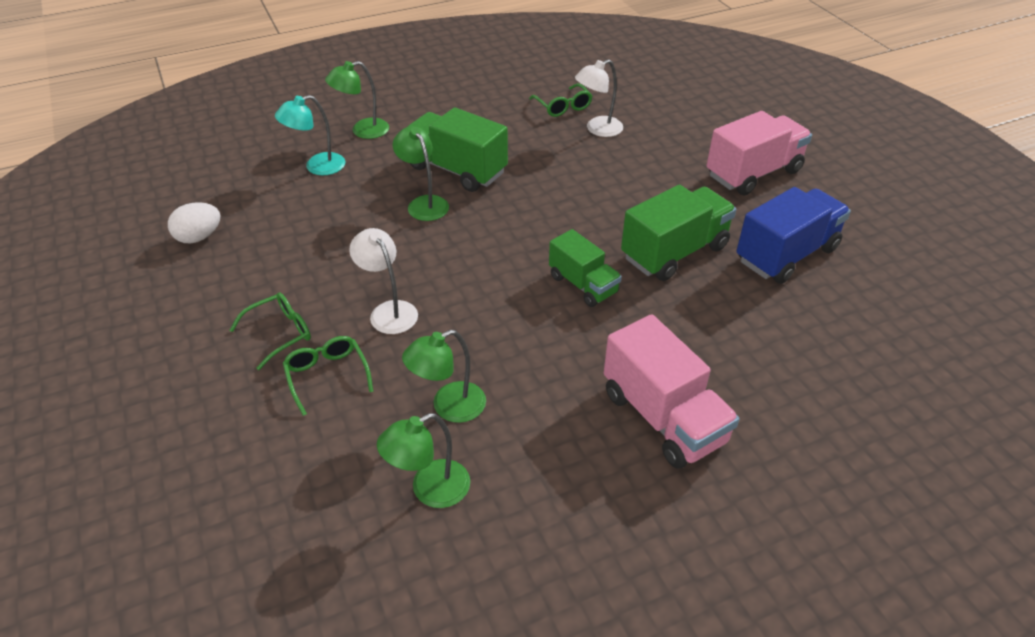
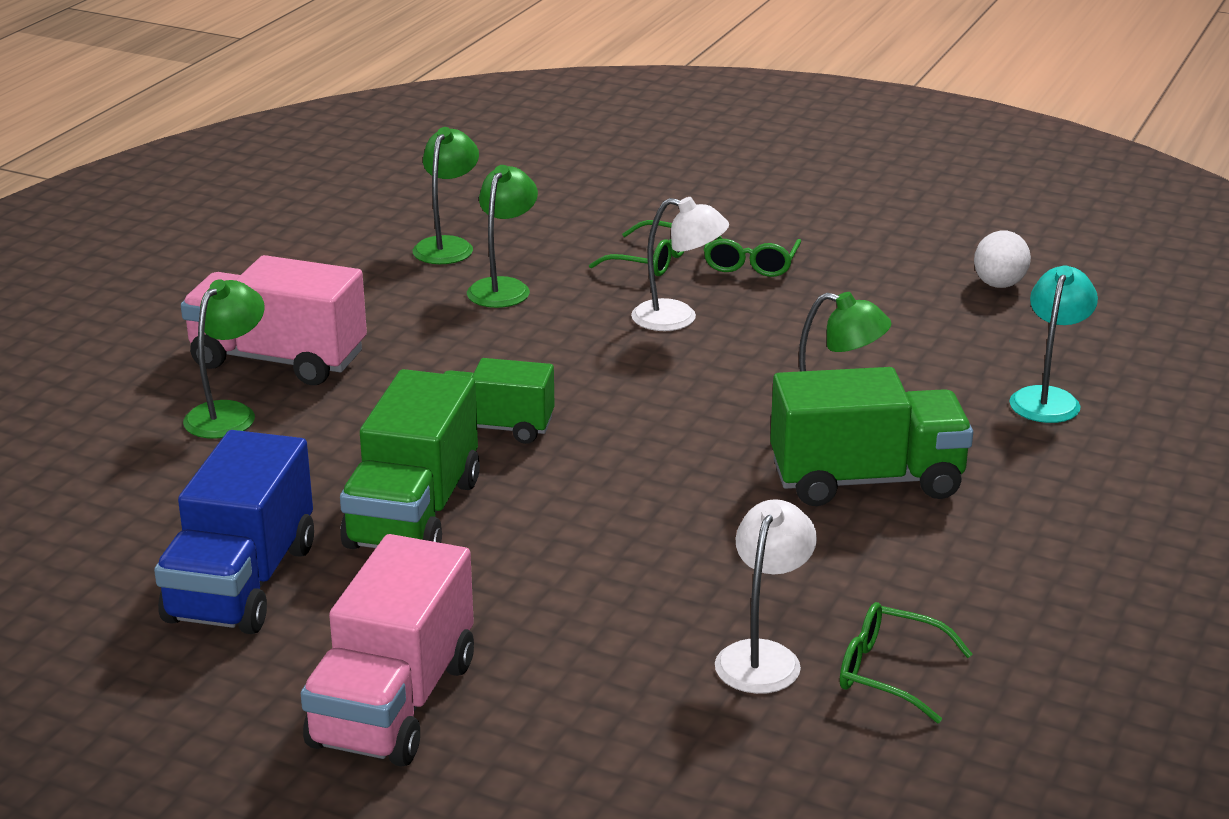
camera: 140 degrees right, 15 degrees down
green lamp [325,61,389,139] -> green lamp moved to [183,279,265,439]

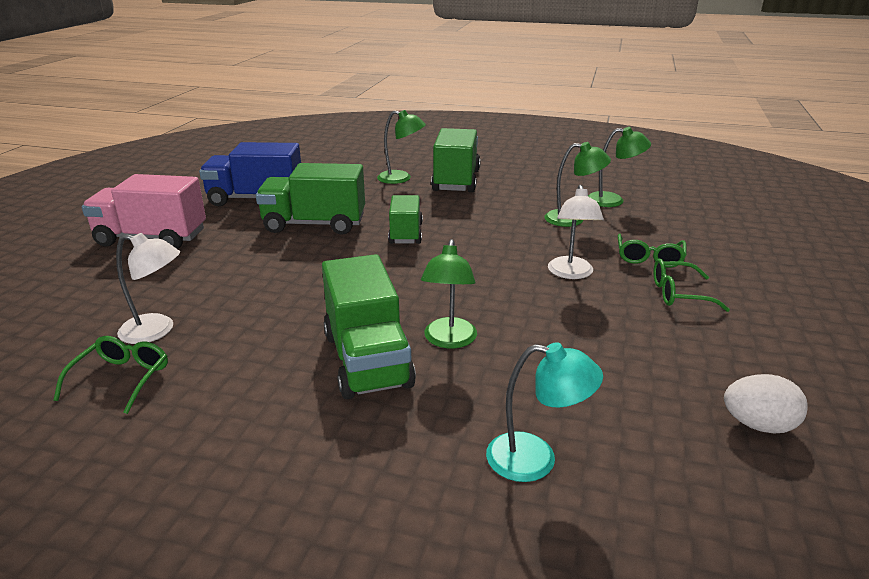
camera: 80 degrees right, 0 degrees up
pink truck [181,255,367,385] -> green truck [431,128,481,193]

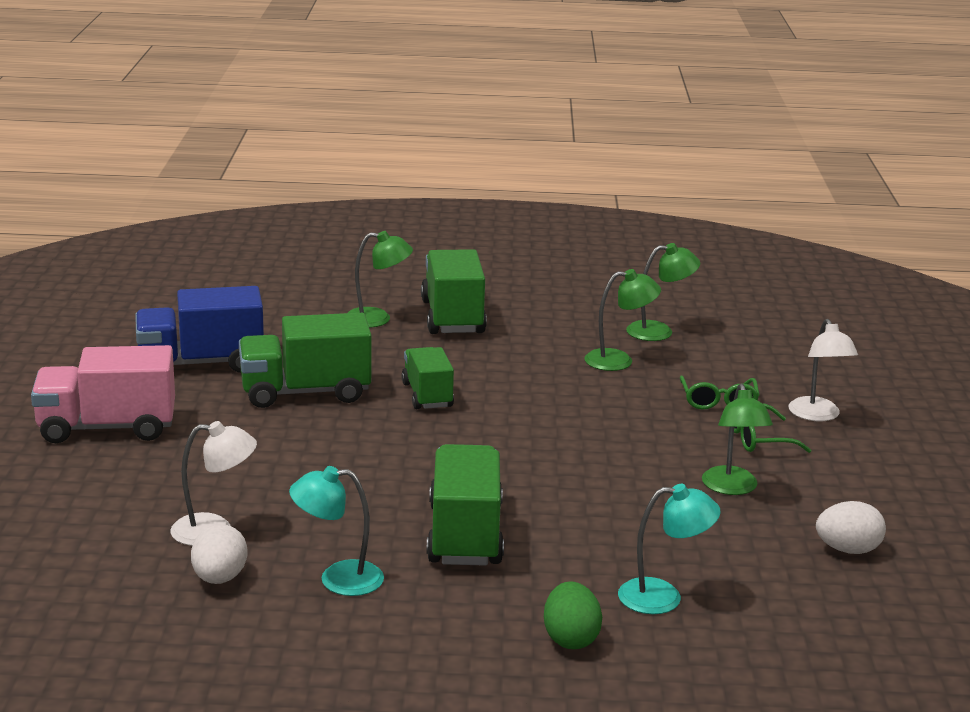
camera: 15 degrees left, 5 degrees down
green glasses [54,336,168,414] -> white egg [191,524,247,584]
green truck [322,254,416,399] -> green truck turned 150 degrees counterclockwise [426,444,504,566]
green lamp [421,239,477,348] -> green lamp moved to [702,384,773,495]
white lamp [548,185,604,279] -> white lamp moved to [788,319,858,421]
none -> turquoise lamp [289,466,384,596]
none -> green egg [544,581,602,649]

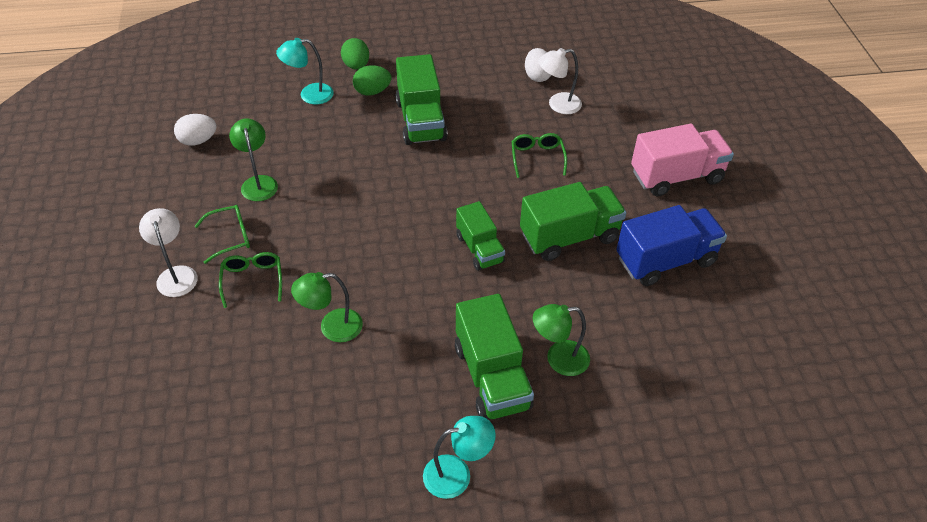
camera: 170 degrees right, 25 degrees up
turquoise lamp [289,466,384,596] -> turquoise lamp moved to [423,416,496,499]
green lamp [626,243,700,341] -> none
none -> green egg [353,65,391,96]
none -> green glasses [512,133,567,178]

